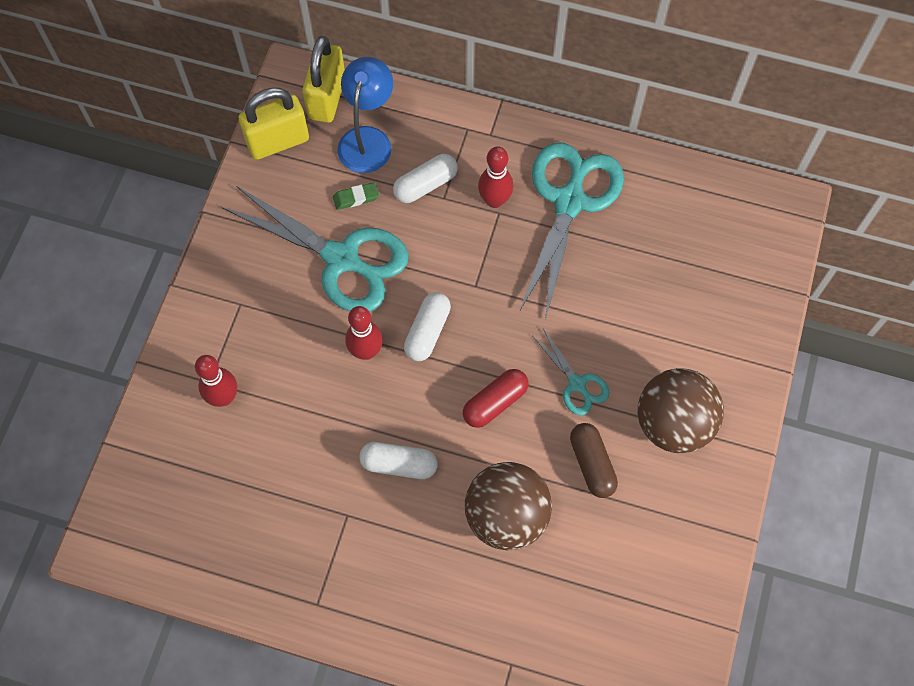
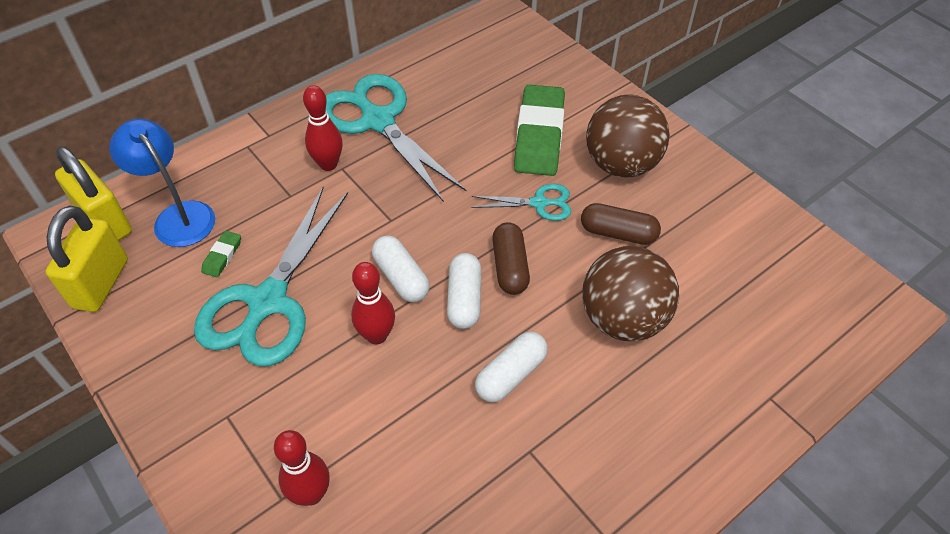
camera: 55 degrees left, 15 degrees down
turquoise scissors [222,186,409,312] -> turquoise scissors turned 135 degrees clockwise [194,187,348,366]
white capsule [393,154,458,203] -> white capsule moved to [447,253,481,329]
red capsule [463,369,529,428] -> brown capsule [492,222,530,295]
none -> green eraser [514,85,565,176]

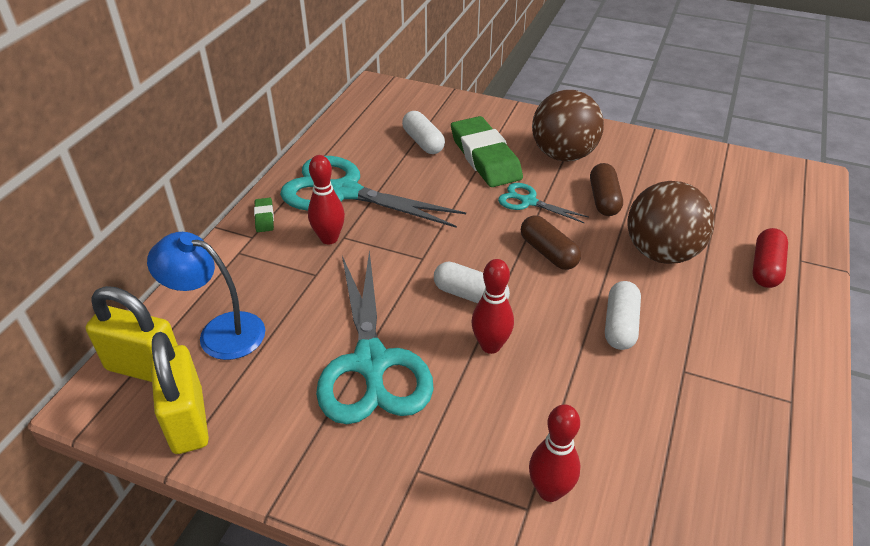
camera: 30 degrees left, 10 degrees down
green eraser [201,231,241,278] -> green eraser moved to [254,198,274,232]
white capsule [447,253,481,329] -> white capsule moved to [402,111,445,154]
turquoise scissors [471,184,571,221] -> turquoise scissors turned 120 degrees counterclockwise [498,183,589,223]
brown capsule [581,203,661,245] -> brown capsule turned 75 degrees counterclockwise [590,163,623,216]
none -> red capsule [752,228,788,288]

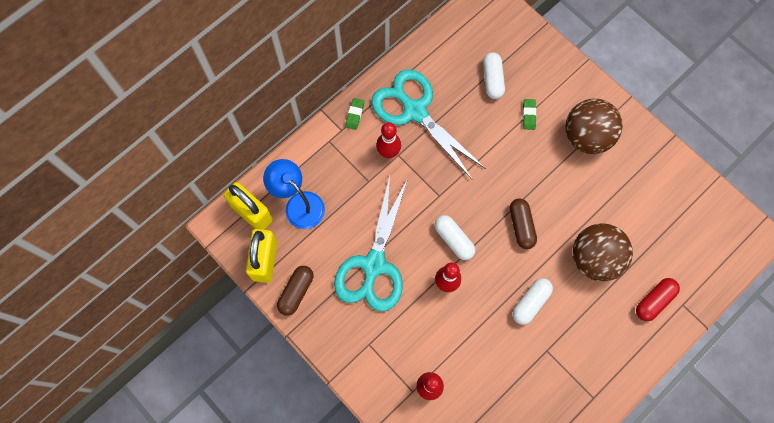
camera: 25 degrees right, 30 degrees up
green eraser [451,116,523,187] -> green eraser [523,99,536,130], size x0.42
turquoise scissors [498,183,589,223] -> none
brown capsule [590,163,623,216] -> brown capsule moved to [277,266,313,316]

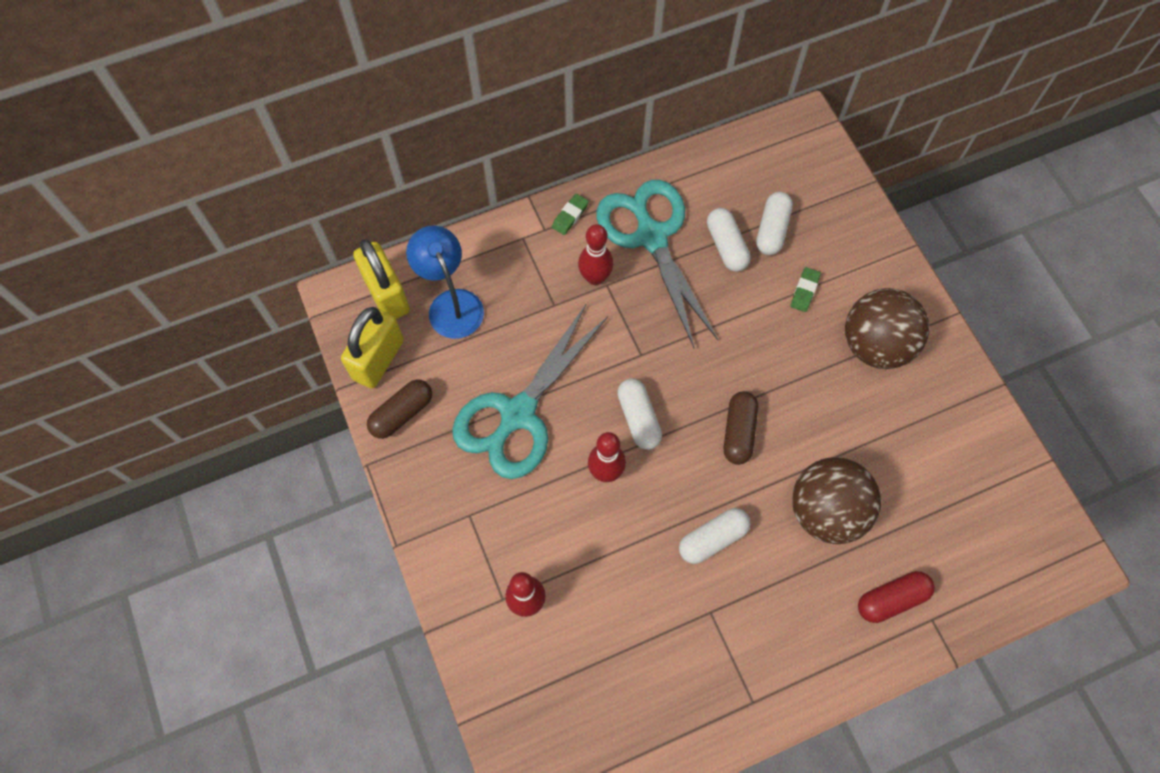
camera: 20 degrees right, 5 degrees down
none -> white capsule [707,208,750,272]

